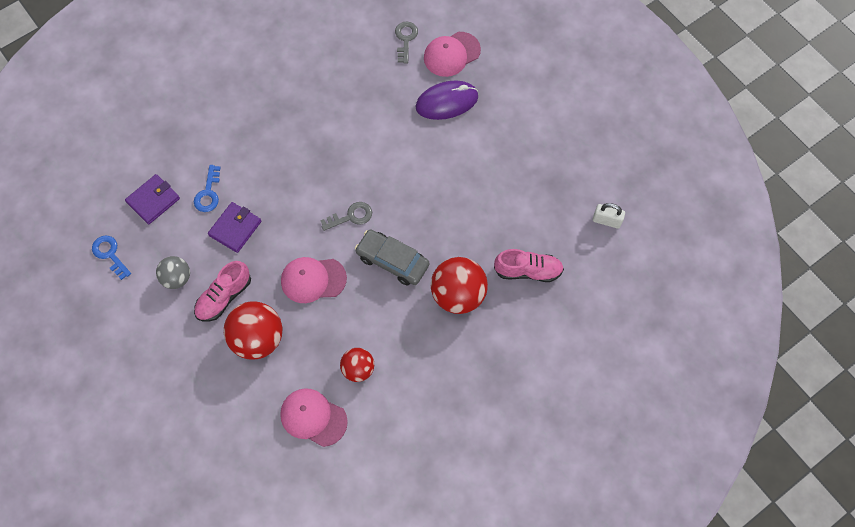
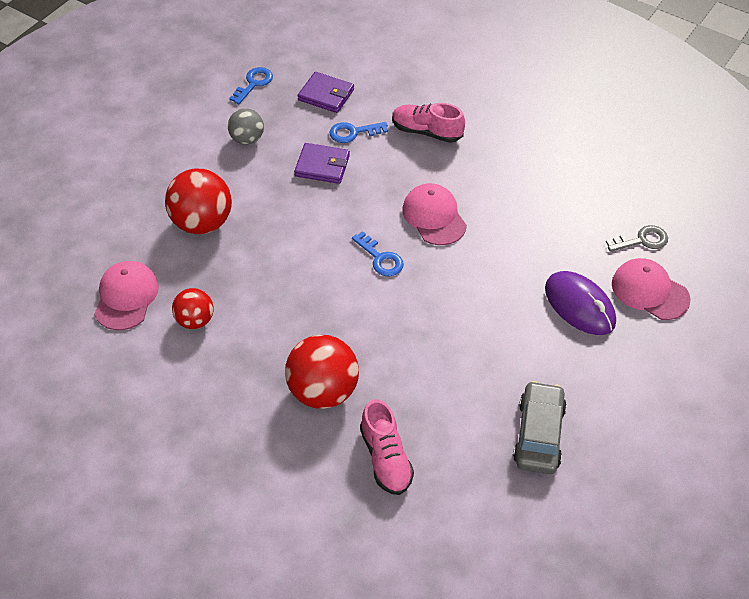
camera: 70 degrees right, 15 degrees down
pink shoe [194,261,251,322] -> pink shoe moved to [392,103,465,143]
pink cap [281,257,347,303] -> pink cap moved to [402,183,467,245]
grey key [320,202,372,231] -> blue key [352,231,404,276]
grey car [355,229,429,286] -> grey car moved to [513,381,567,474]
white padlock [593,203,625,229] -> none

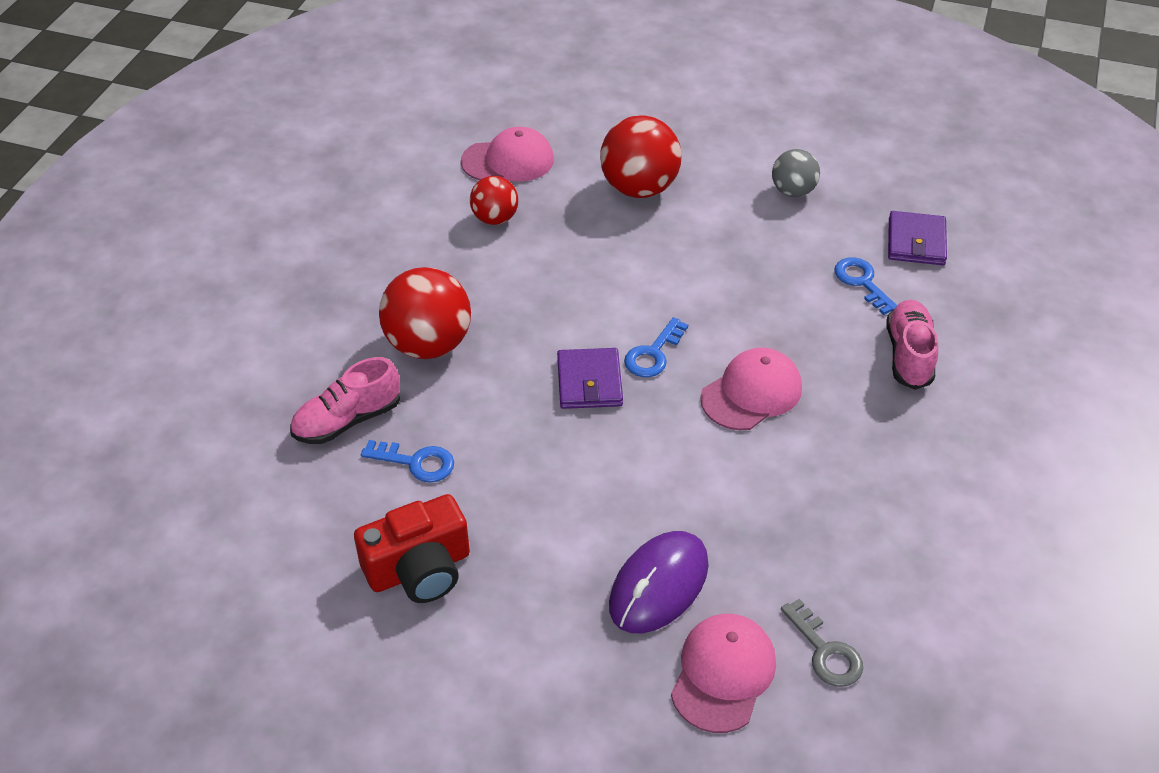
camera: 75 degrees right, 5 degrees down
blue key [229,67,273,104] -> blue key moved to [361,440,454,483]
purple wallet [294,143,350,184] -> purple wallet moved to [557,348,623,409]
grey car [513,381,567,474] -> red camera [354,494,470,603]

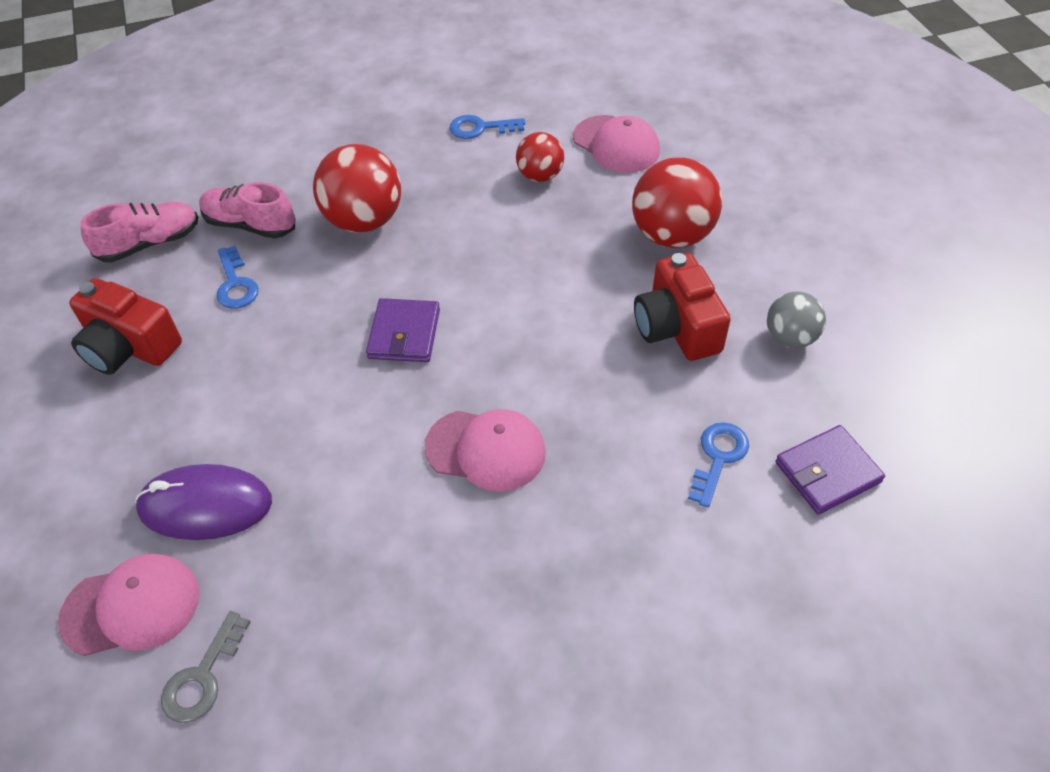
camera: 55 degrees right, 5 degrees up
purple wallet [557,348,623,409] -> purple wallet turned 45 degrees counterclockwise [366,298,440,362]
blue key [624,317,688,377] -> blue key moved to [449,115,525,139]
pink shoe [887,300,938,390] -> pink shoe moved to [80,202,198,263]
none -> red camera [634,253,731,361]

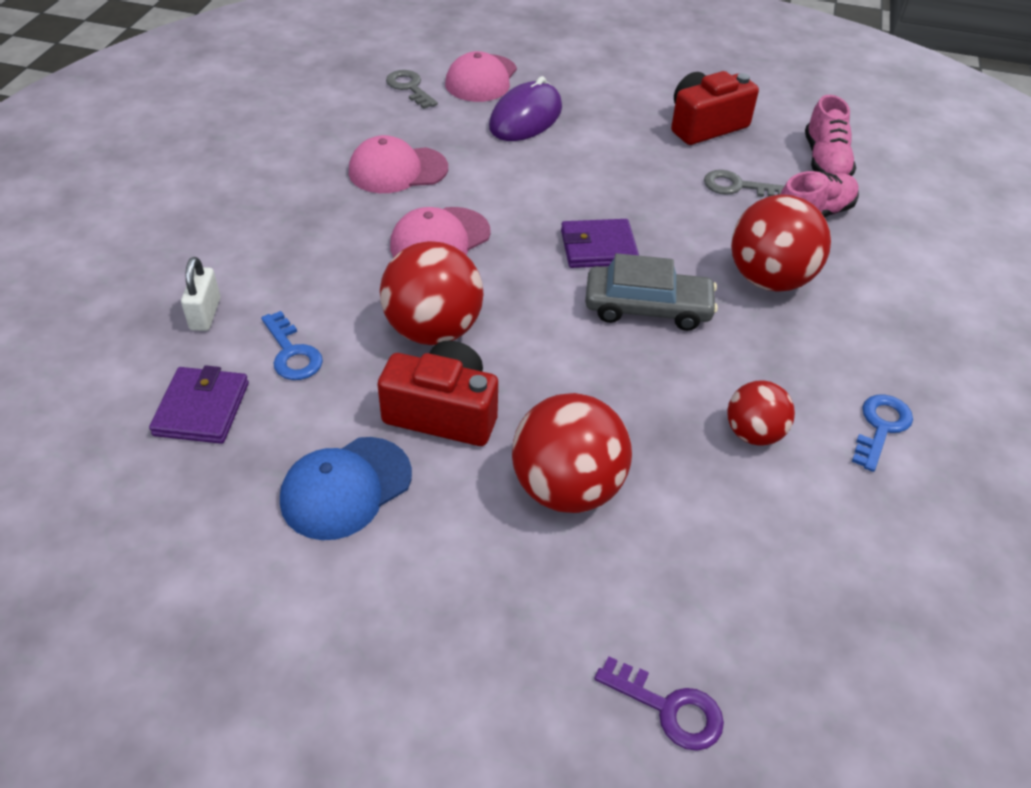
camera: 120 degrees right, 5 degrees down
blue key [216,246,259,309] -> grey key [704,170,784,197]
purple wallet [366,298,440,362] -> purple wallet turned 45 degrees counterclockwise [561,219,639,268]
pink cap [573,115,660,173] -> pink cap moved to [349,135,448,193]
grey ball [767,291,826,348] -> blue cap [280,437,412,540]
none -> white padlock [181,257,220,331]
none -> red ball [380,241,484,345]
none -> grey car [585,253,718,331]
none -> purple key [594,656,724,751]

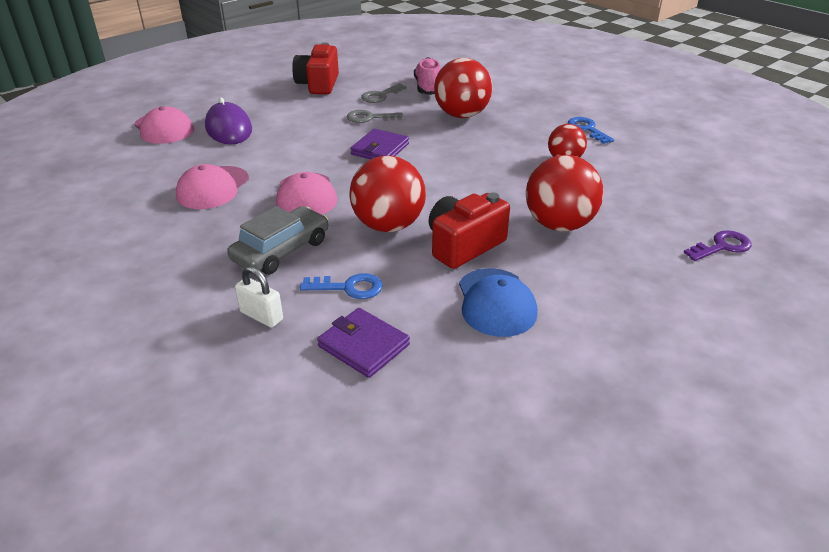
camera: 55 degrees left, 10 degrees down
grey key [386,70,438,109] -> grey key moved to [347,110,403,123]
grey car [585,253,718,331] -> grey car moved to [227,206,328,274]
pink shoe [805,95,856,176] -> none

